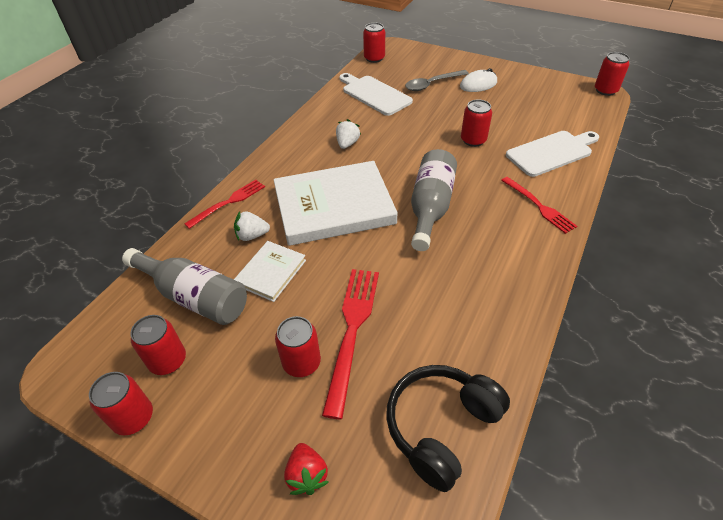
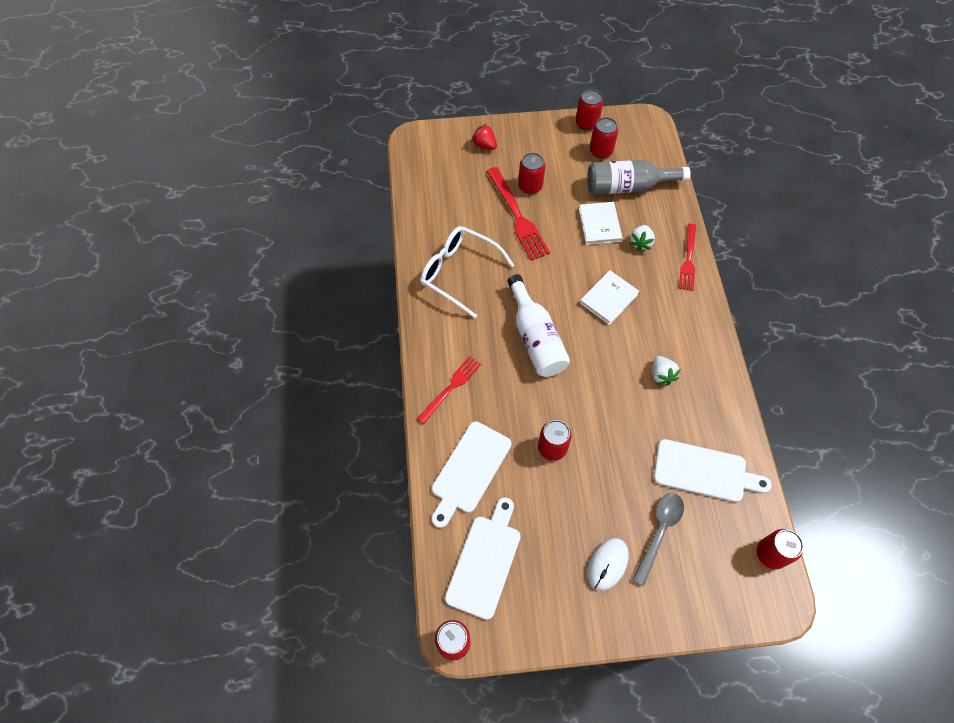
camera: 145 degrees right, 15 degrees up
white strawberry [234,211,270,241] -> white strawberry turned 150 degrees clockwise [629,225,655,251]
white book [273,161,398,246] -> white book [580,270,639,325], size x0.49
black headphones [386,365,510,492] -> none
grey bottle [411,149,457,251] -> white bottle [507,274,570,377]
red fork [501,177,577,234] -> red fork turned 105 degrees clockwise [417,356,481,424]
none -> white glasses [420,226,514,318]
none -> white cutting board [445,497,520,620]

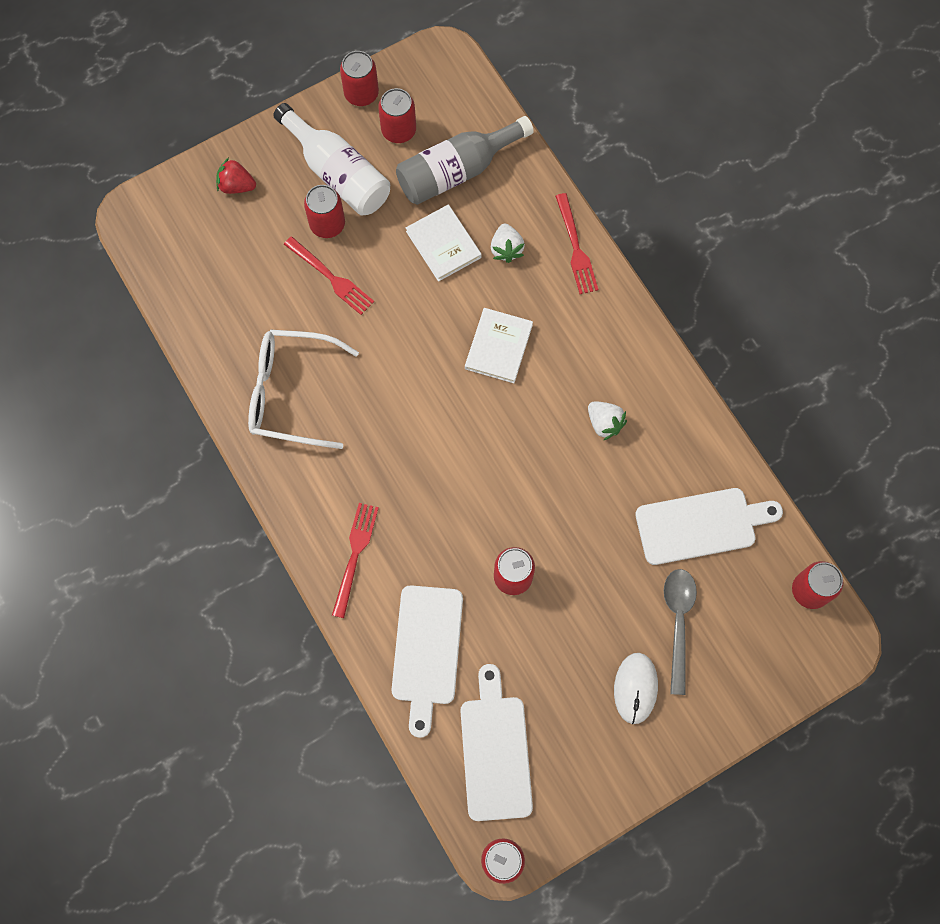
camera: 25 degrees left, 10 degrees up
red fork [486,167,550,261] -> red fork [284,236,374,315], size x0.65
white bottle [507,274,570,377] -> white bottle moved to [273,103,390,215]

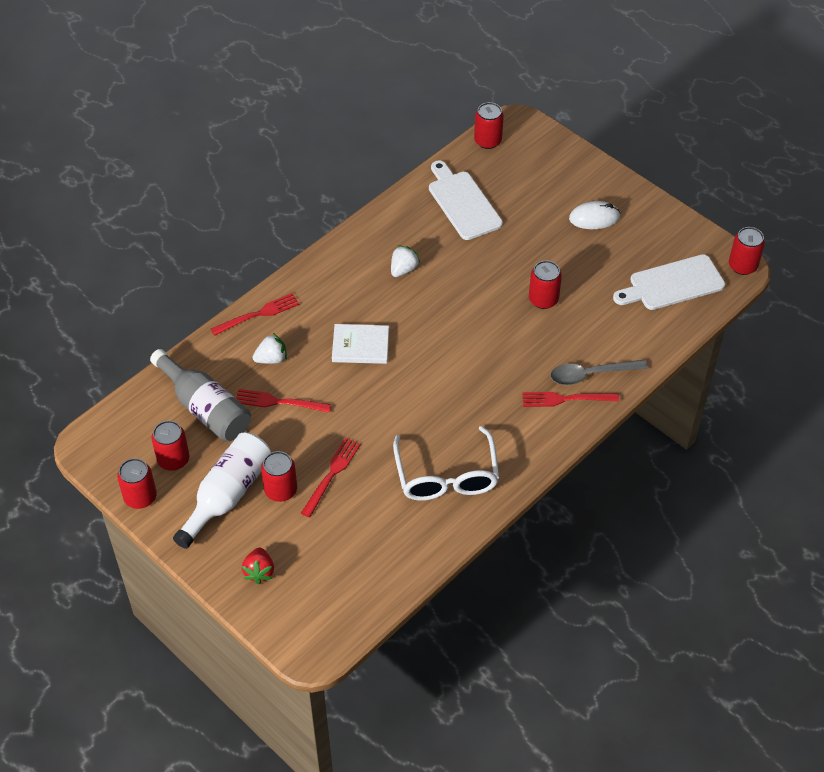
camera: 105 degrees left, 20 degrees down
white cutting board [391,585,463,738] -> none
white book [406,204,481,282] -> red fork [236,389,332,413]
grey spoon [664,569,697,695] -> grey spoon moved to [550,360,648,385]

